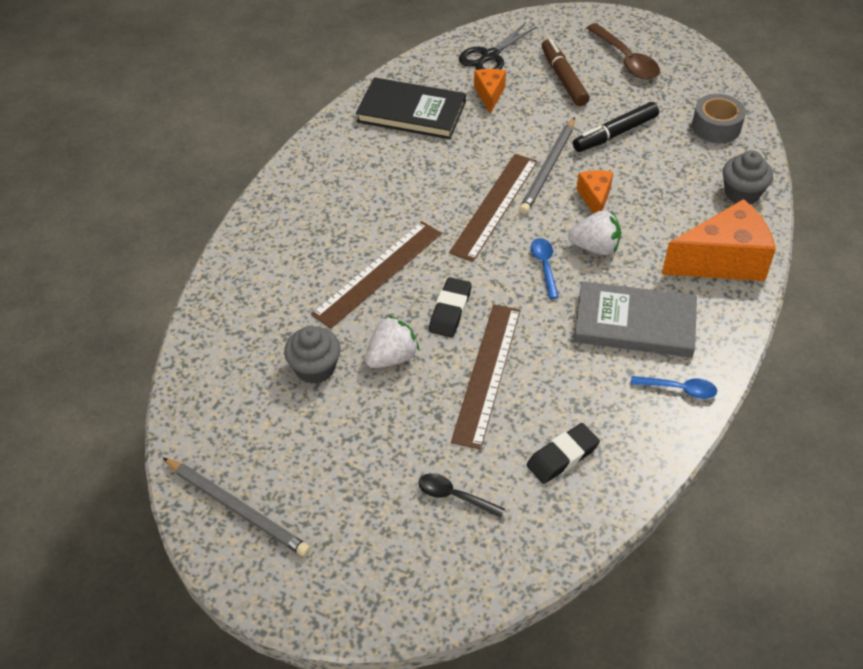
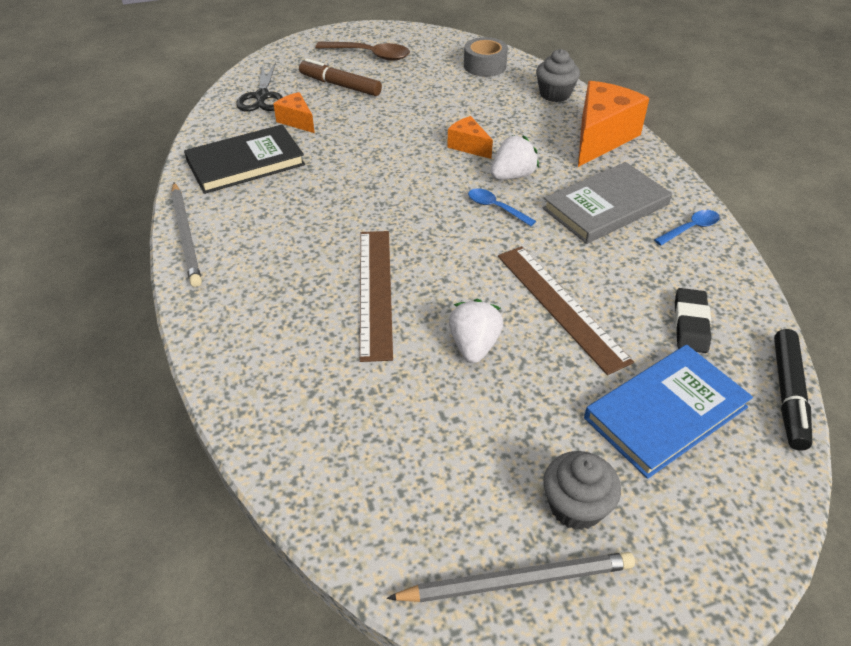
camera: 45 degrees left, 5 degrees down
grey cupcake [284,326,341,384] -> grey cupcake moved to [543,451,621,530]
black spoon [418,473,505,518] -> blue book [584,345,753,479]
black eraser [429,277,472,337] -> none
brown ruler [449,154,538,262] -> none
grey pencil [519,117,575,214] -> grey pencil moved to [171,182,202,287]
black marker [573,102,659,152] -> black marker moved to [774,329,812,451]

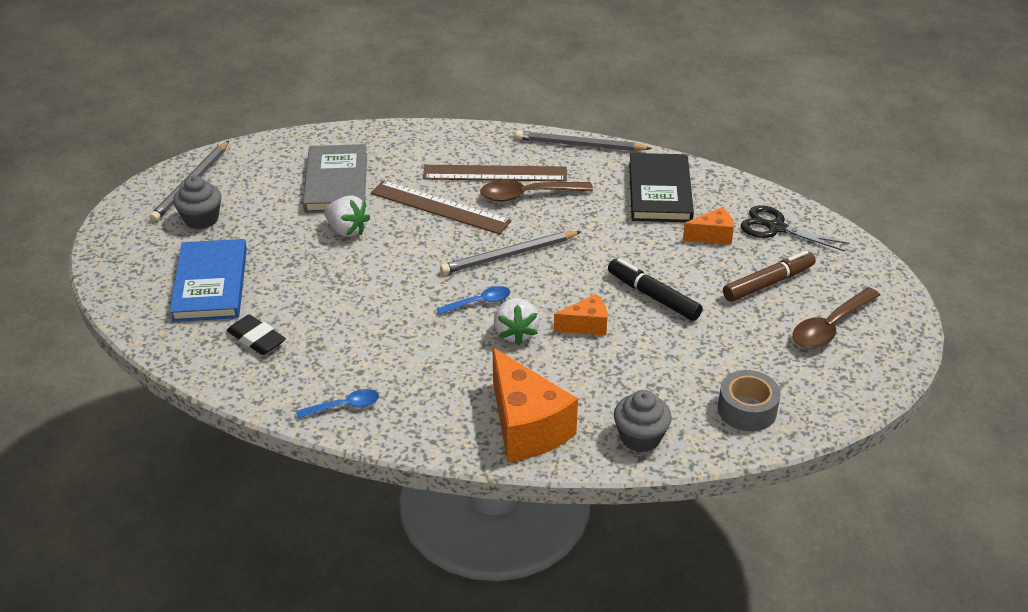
camera: 120 degrees right, 5 degrees down
brown ruler [498,246,634,375] -> brown ruler moved to [423,165,567,181]
grey book [543,162,672,244] -> grey book moved to [303,144,367,213]
blue spoon [654,210,720,246] -> blue spoon turned 105 degrees counterclockwise [296,389,379,418]
black marker [774,329,812,451] -> black marker moved to [608,258,703,321]
none -> grey pencil [440,231,582,274]
none -> brown spoon [480,180,593,201]

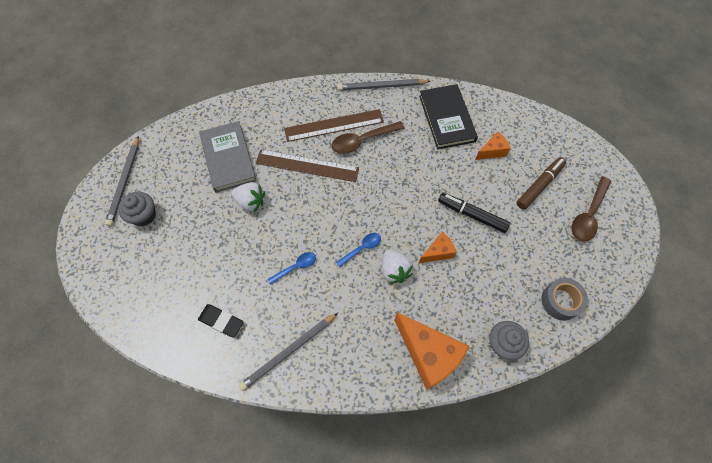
camera: 15 degrees left, 25 degrees up
blue book [170,239,247,322] -> none
blue spoon [296,389,379,418] -> blue spoon moved to [267,252,316,285]
grey pencil [440,231,582,274] -> grey pencil moved to [239,313,338,391]
black scissors [741,205,850,252] -> none

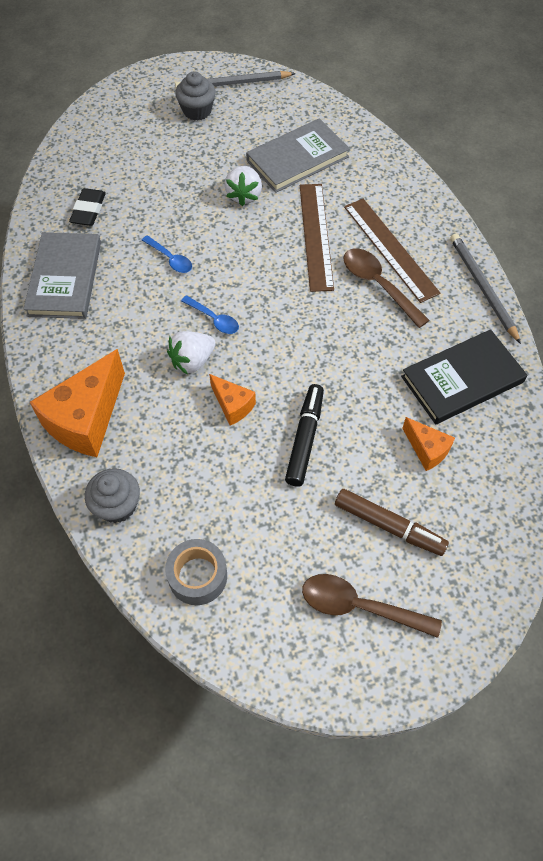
camera: 75 degrees right, 5 degrees down
grey pencil [239,313,338,391] -> grey book [24,232,101,319]

